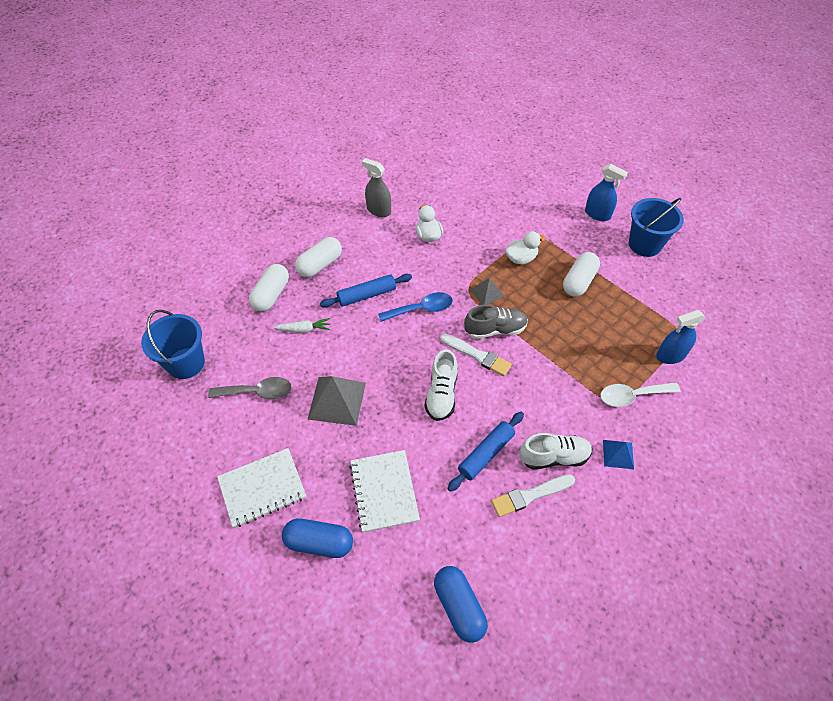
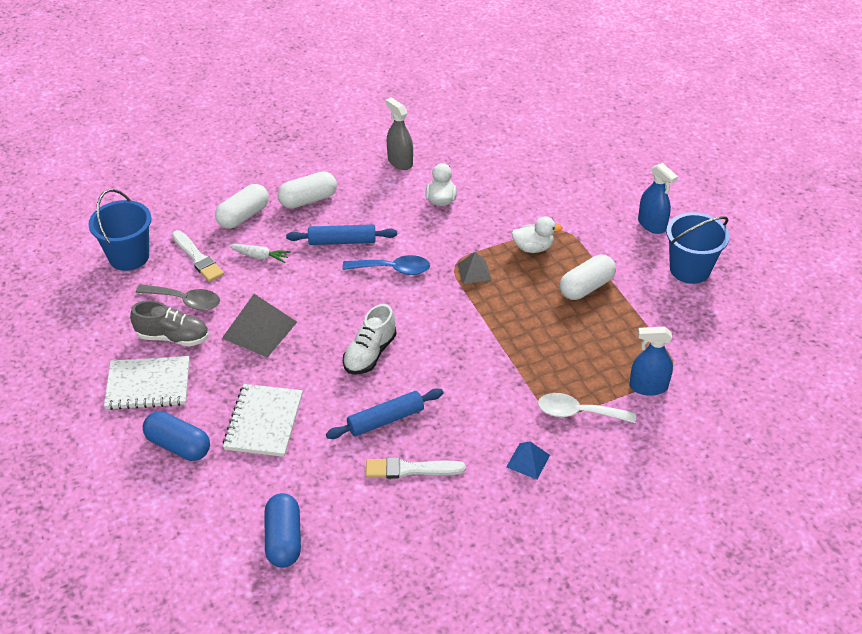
camera: 20 degrees right, 10 degrees down
white brush [440,333,512,376] -> white brush moved to [172,230,224,282]
grey shoe [464,305,528,339] -> grey shoe moved to [130,301,209,346]
white shoe [519,433,592,470] -> none

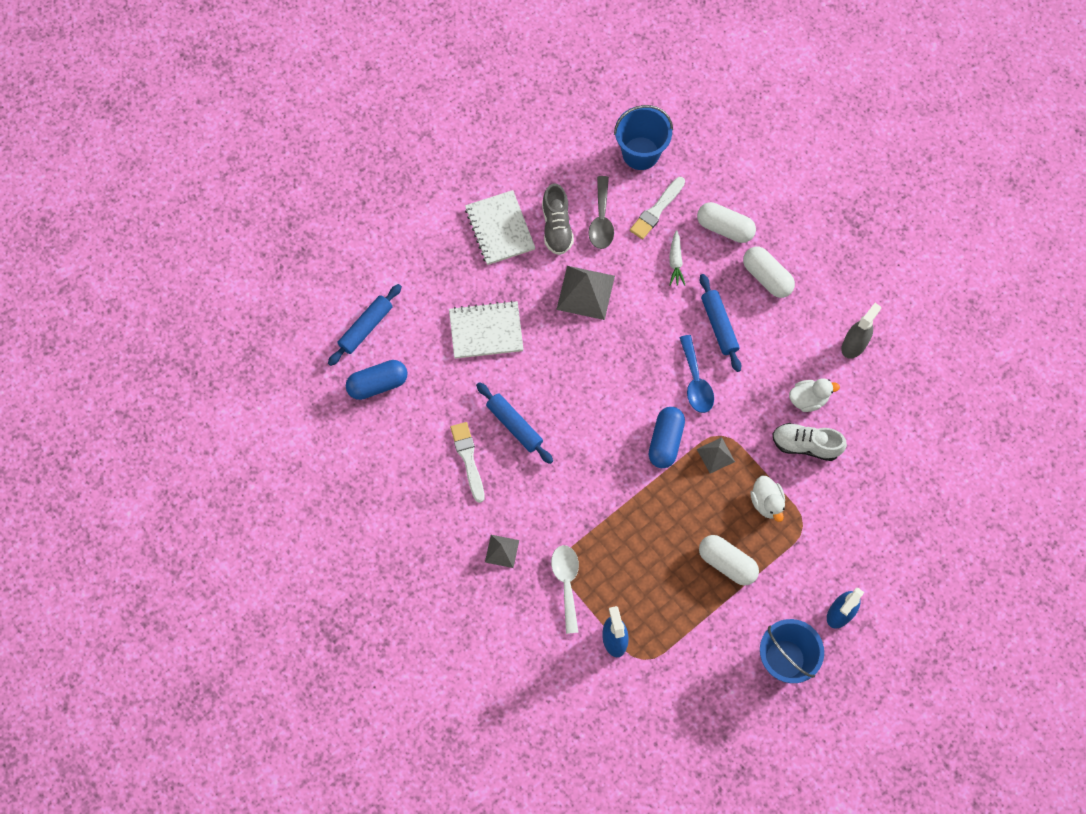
camera: 75 degrees right, 25 degrees up
blue capsule [143,411,210,461] -> blue capsule moved to [649,407,685,468]
white shoe [343,304,396,375] -> white shoe moved to [772,423,847,461]
blue pyramid [506,441,550,479] -> grey pyramid [485,535,519,568]
none -> blue rolling pin [328,284,402,366]

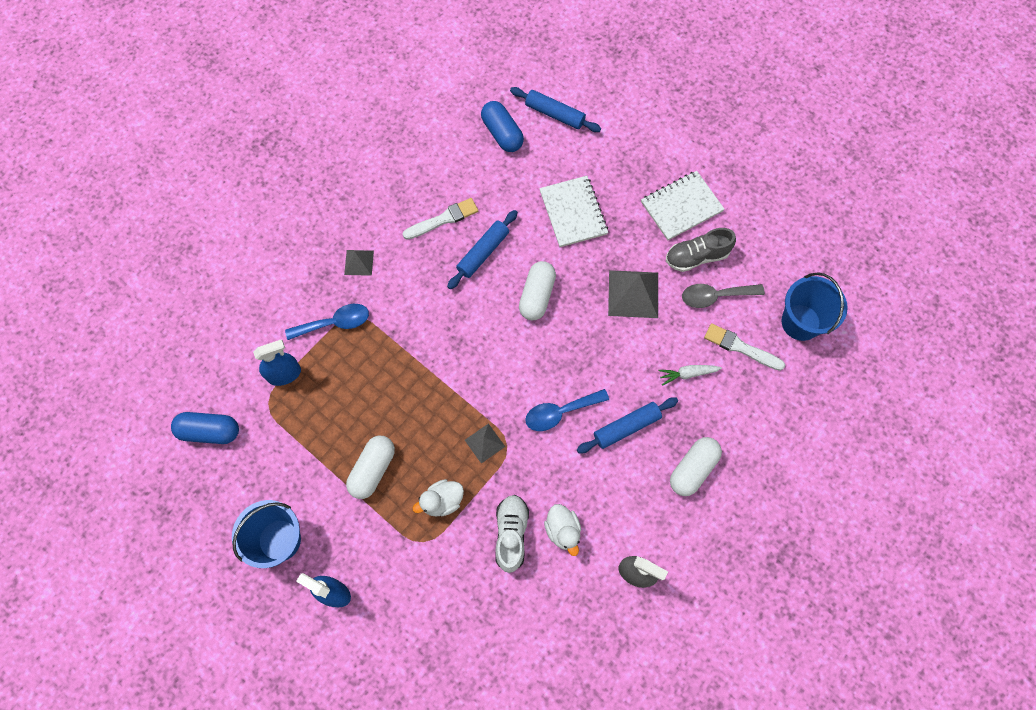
camera: 80 degrees right, 0 degrees up
white spoon [551,545,579,634] -> blue spoon [285,304,369,340]
blue capsule [649,407,685,468] -> blue capsule moved to [171,412,239,444]
white capsule [697,202,756,243] -> white capsule moved to [519,261,556,320]

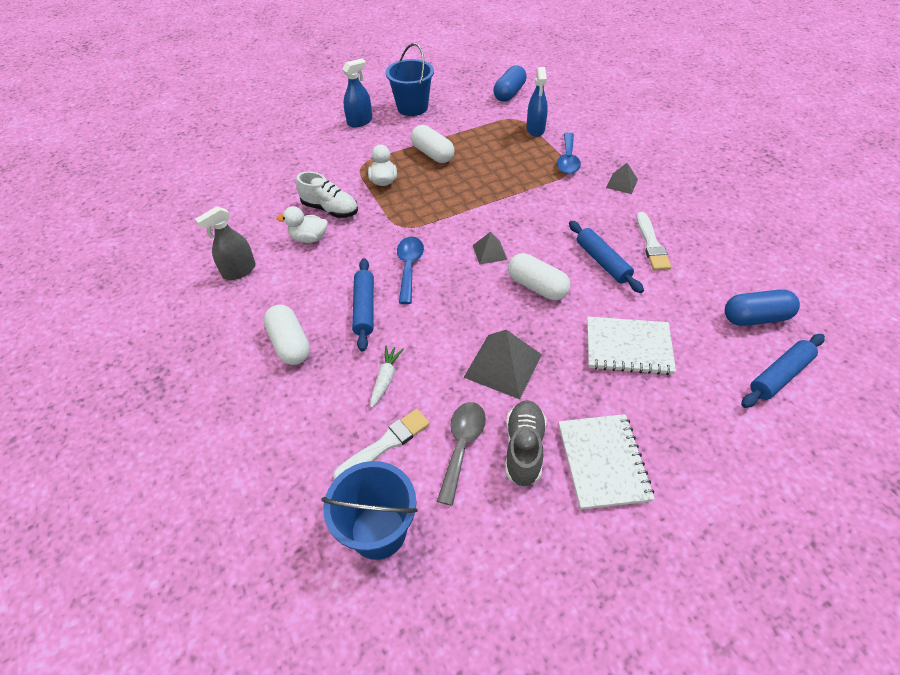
camera: 115 degrees right, 20 degrees down
grey pyramid [465,423,505,463] -> grey pyramid moved to [473,232,508,264]

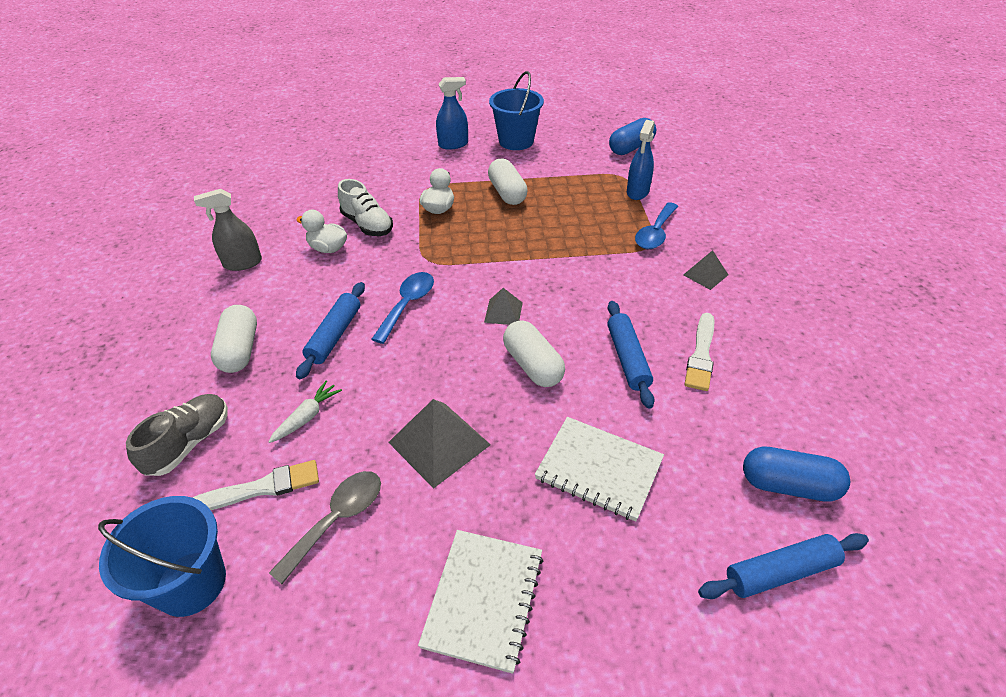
camera: 20 degrees right, 5 degrees down
grey shoe [505,400,546,487] -> grey shoe moved to [126,394,228,476]

